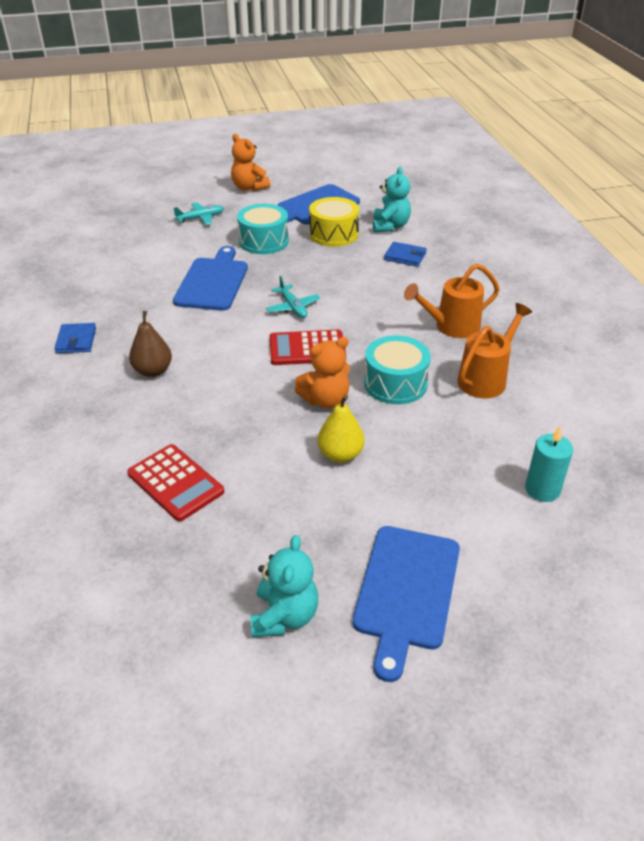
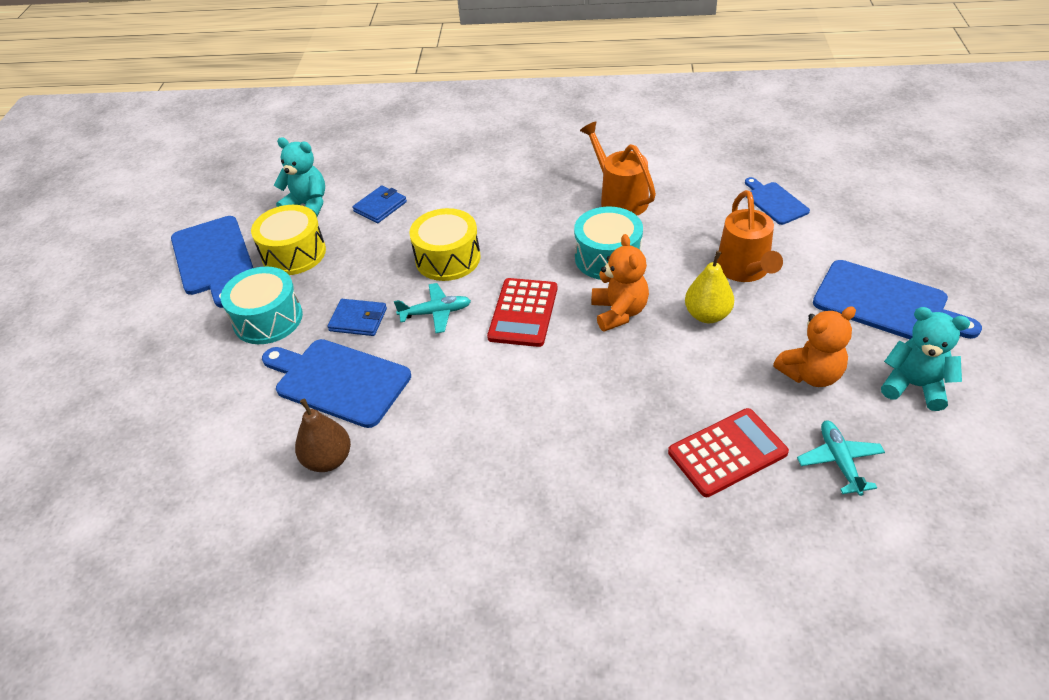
camera: 70 degrees left, 5 degrees up
blue wallet [54,323,96,353] -> blue wallet moved to [327,299,387,336]
brown pear [129,311,172,377] -> brown pear moved to [295,398,351,472]
turquoise plane [174,202,224,225] -> turquoise plane moved to [797,421,885,496]
orange teddy bear [231,134,270,191] -> orange teddy bear moved to [773,306,856,387]
orange watering can [404,263,500,338] -> orange watering can moved to [717,190,783,282]
turquoise candle [525,426,573,502] -> blue cutting board [745,177,810,225]
none -> yellow drum [409,208,480,281]

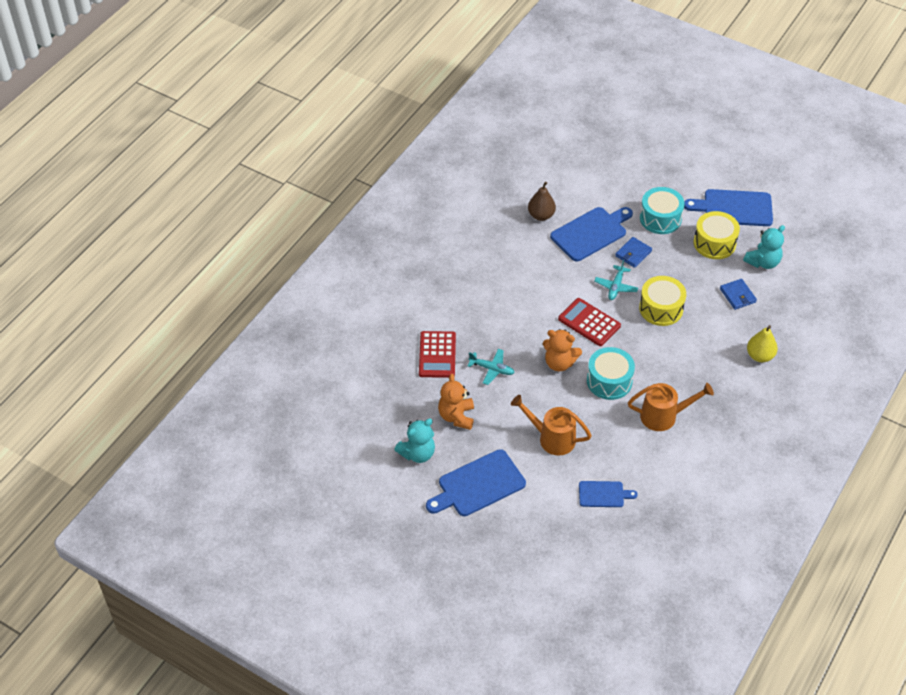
camera: 115 degrees right, 5 degrees up
yellow pear [685,251,734,323] -> yellow pear moved to [747,325,778,362]
turquoise plane [797,421,885,496] -> turquoise plane moved to [468,349,515,385]

